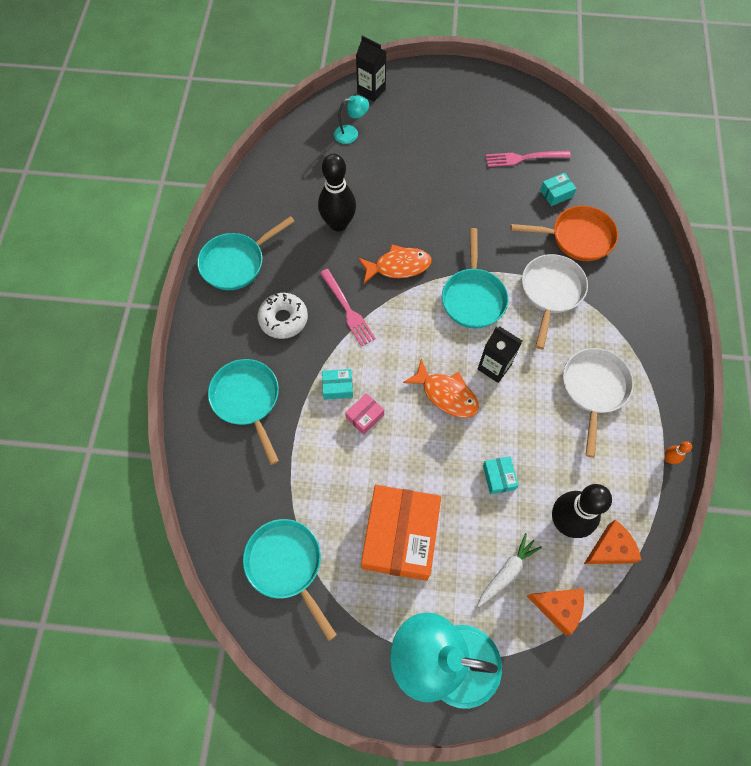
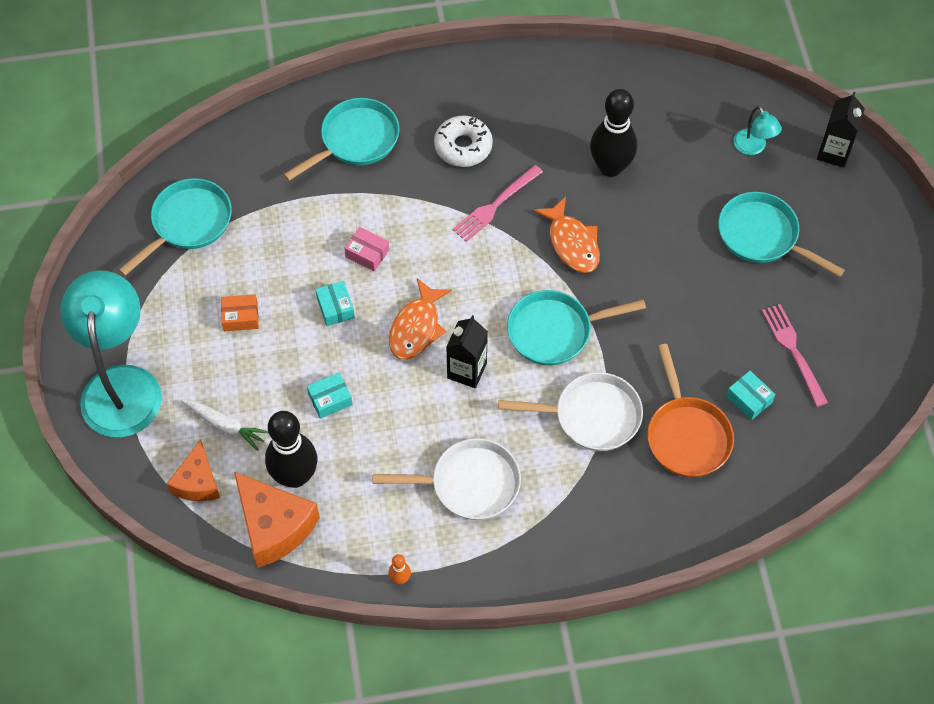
camera: 75 degrees right, 5 degrees down
turquoise pan [197,216,295,290] -> turquoise pan moved to [718,192,845,277]
turquoise box [322,369,353,400] -> turquoise box moved to [315,281,355,326]
orange box [361,485,441,581] -> orange box [221,294,259,332], size x0.42
orange cheese [584,520,641,564] -> orange cheese [234,472,320,568], size x1.56

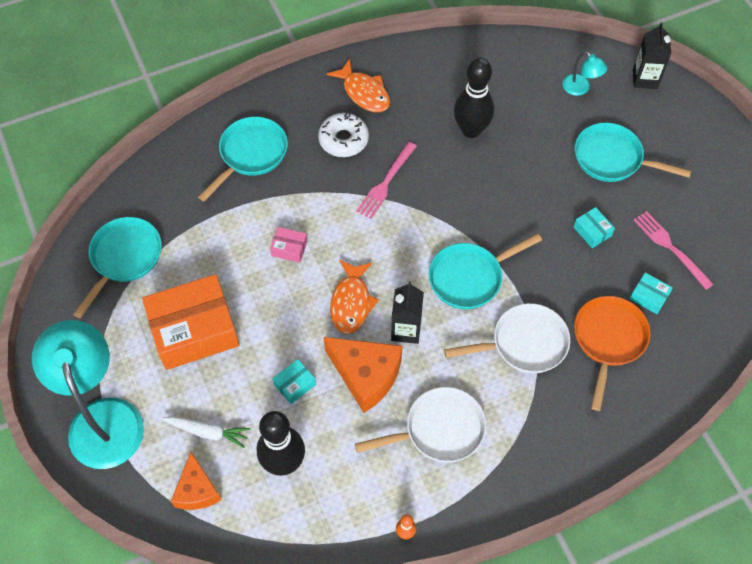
camera: 15 degrees left, 0 degrees up
orange box [221,294,259,332] -> orange box [142,274,239,370], size x2.40
orange cheese [234,472,320,568] -> orange cheese moved to [324,337,402,413]
turquoise box [315,281,355,326] -> turquoise box moved to [574,207,615,248]
orange fish [533,197,600,273] -> orange fish moved to [327,59,390,112]
orange pan [647,344,734,477] -> orange pan turned 135 degrees counterclockwise [574,296,651,411]

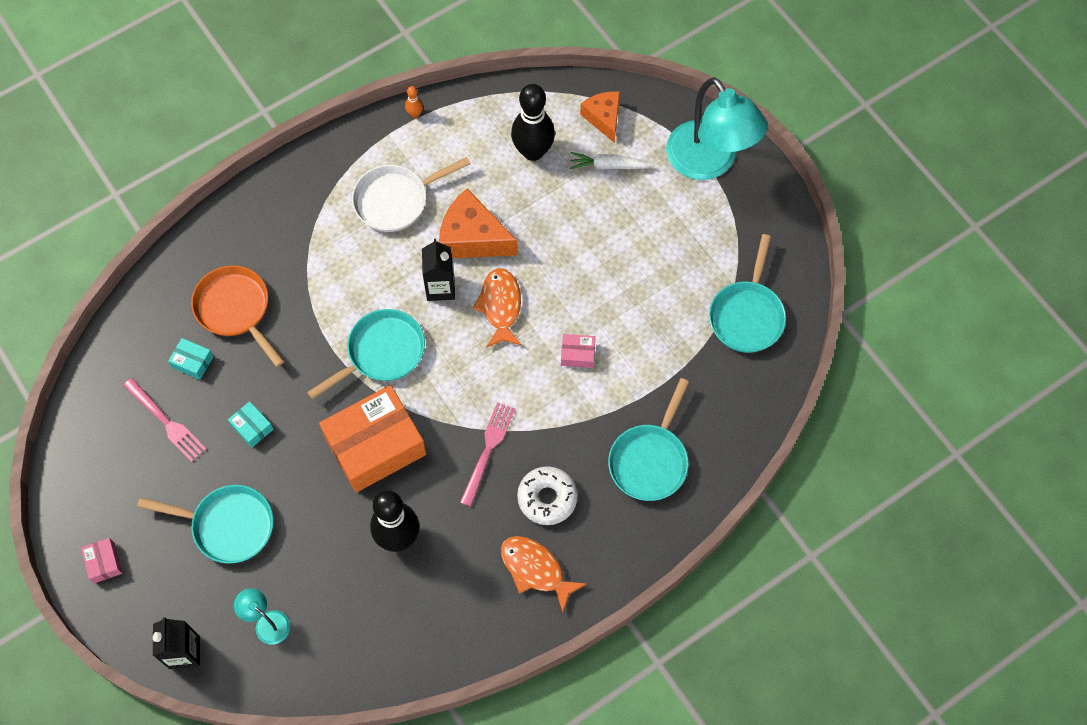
camera: 170 degrees right, 5 degrees up
orange box [142,274,239,370] -> orange box moved to [319,385,426,493]
turquoise box [273,359,316,404] -> none
white pan [444,303,570,374] -> none
orange pan [574,296,651,411] -> orange pan turned 135 degrees clockwise [191,265,284,367]
none -> pink box [81,538,122,583]

